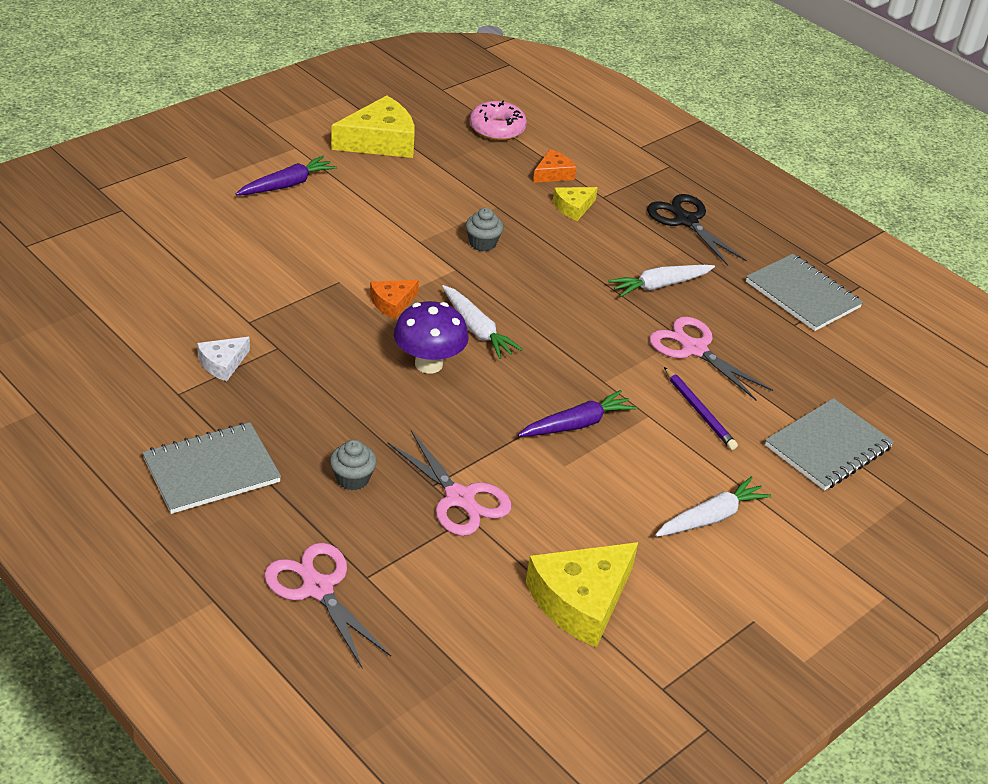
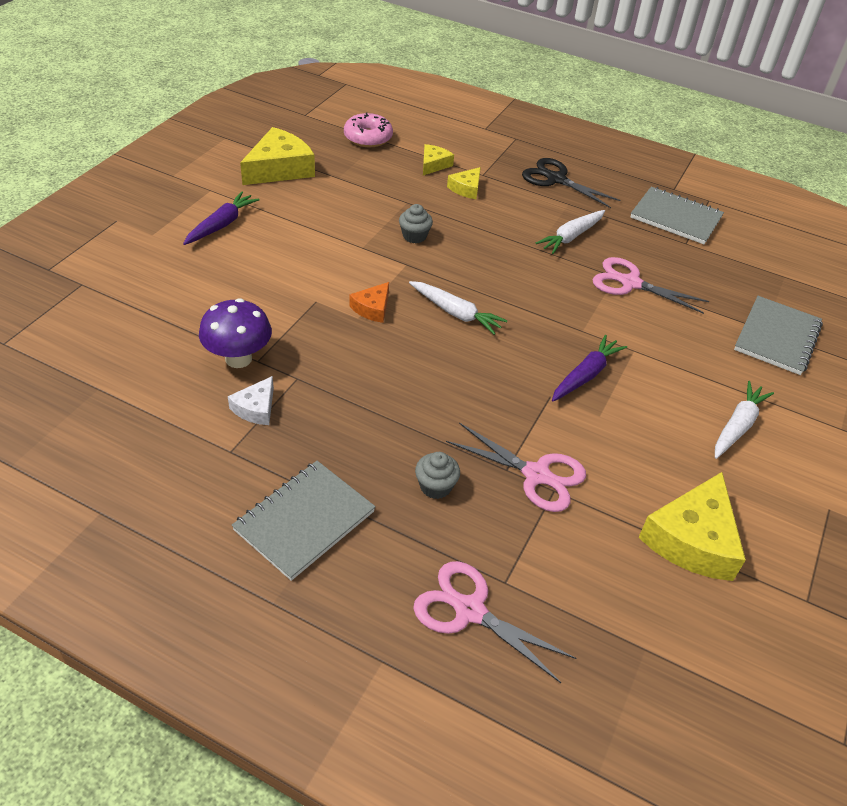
camera: 20 degrees left, 5 degrees up
purple mushroom [394,301,469,374] -> purple mushroom moved to [199,298,272,368]
orange cheese [533,149,576,183] -> yellow cheese [423,144,454,175]
purple pencil [664,367,738,450] -> none

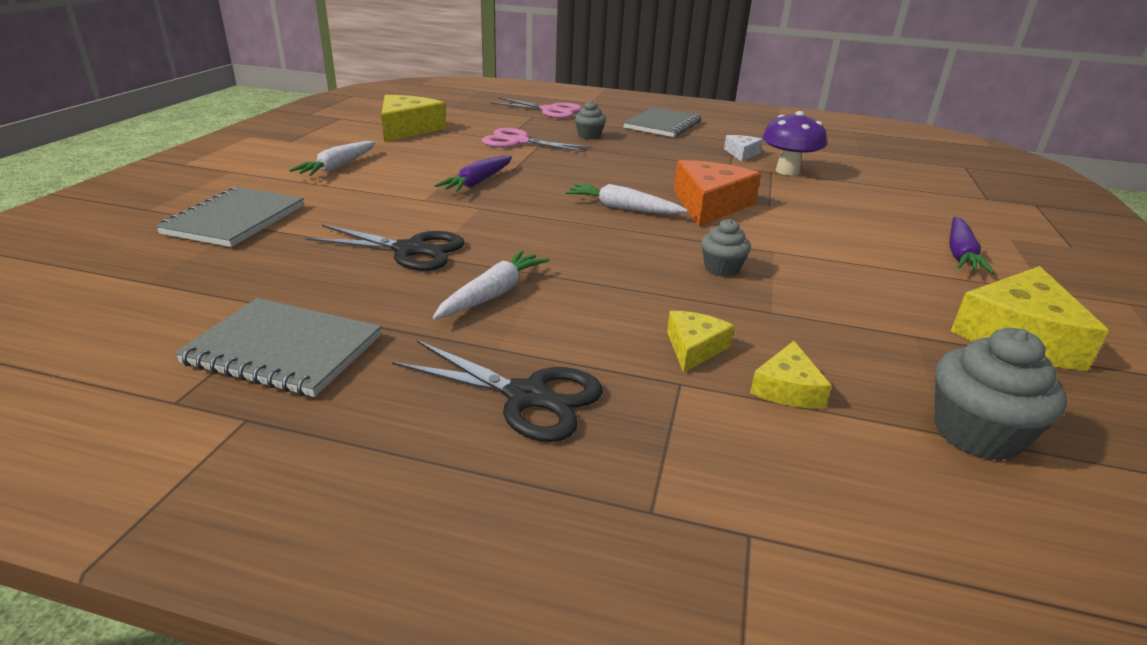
camera: 170 degrees right, 15 degrees down
pink donut [344,112,393,147] -> grey cupcake [934,328,1067,461]
orange cheese [349,282,389,323] -> orange cheese [674,160,761,226], size x1.90
pink scissors [593,257,709,314] -> black scissors [305,225,465,271]

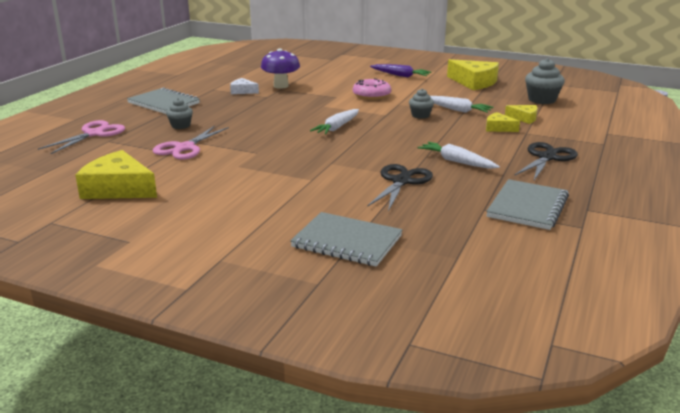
camera: 80 degrees left, 5 degrees down
white carrot [289,141,375,176] -> white carrot moved to [430,96,493,113]
purple carrot [434,155,512,192] -> none
orange cheese [674,160,761,226] -> none
none -> pink donut [353,78,391,100]

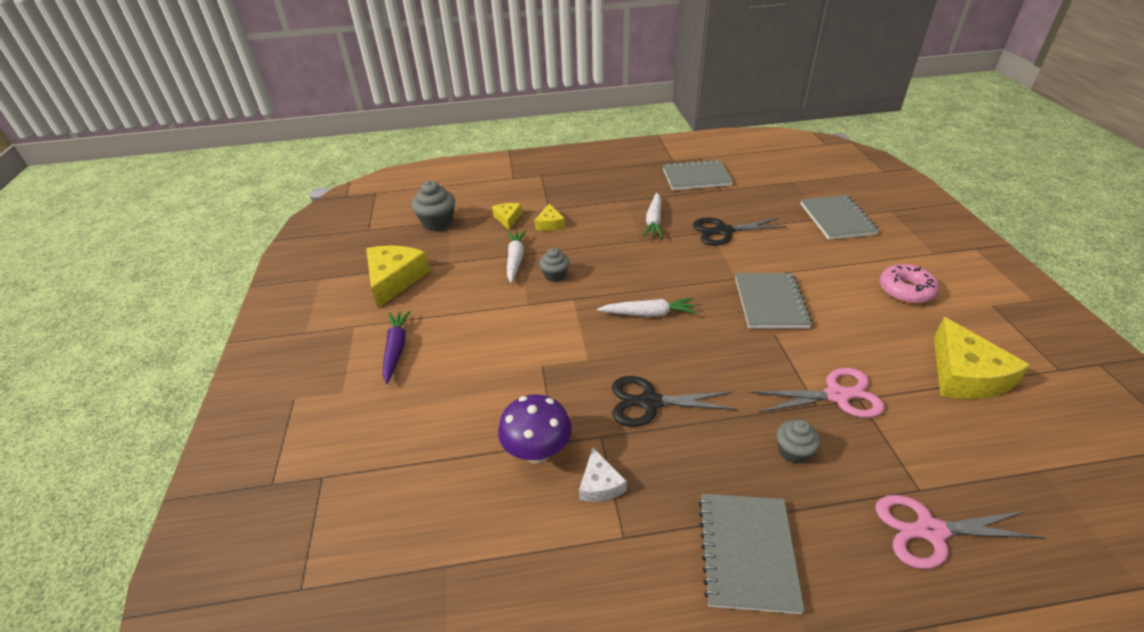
camera: 120 degrees left, 15 degrees up
pink donut [353,78,391,100] -> pink donut moved to [879,264,939,304]
black scissors [514,142,578,180] -> black scissors moved to [612,376,738,427]
none -> grey notebook [735,273,812,329]

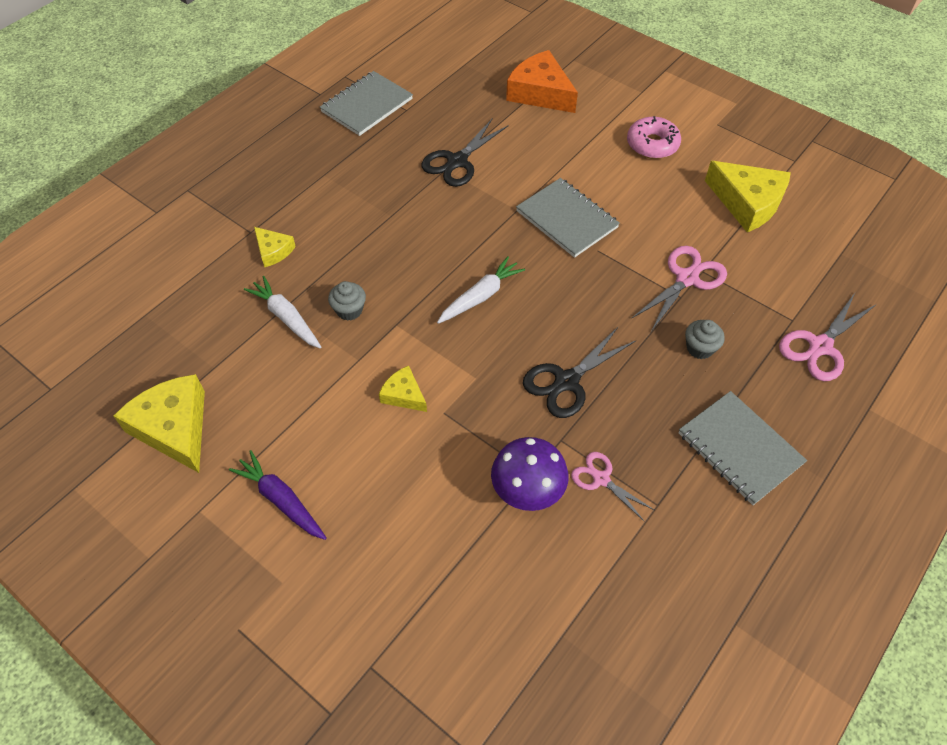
camera: 45 degrees left, 15 degrees up
grey cupcake [412,181,455,231] -> none
yellow cheese [492,203,522,230] -> yellow cheese moved to [379,366,427,412]
white cheese [579,448,627,502] -> pink scissors [571,452,654,522]
white carrot [643,193,663,238] -> none
grey notebook [800,195,879,240] -> orange cheese [506,50,578,113]

